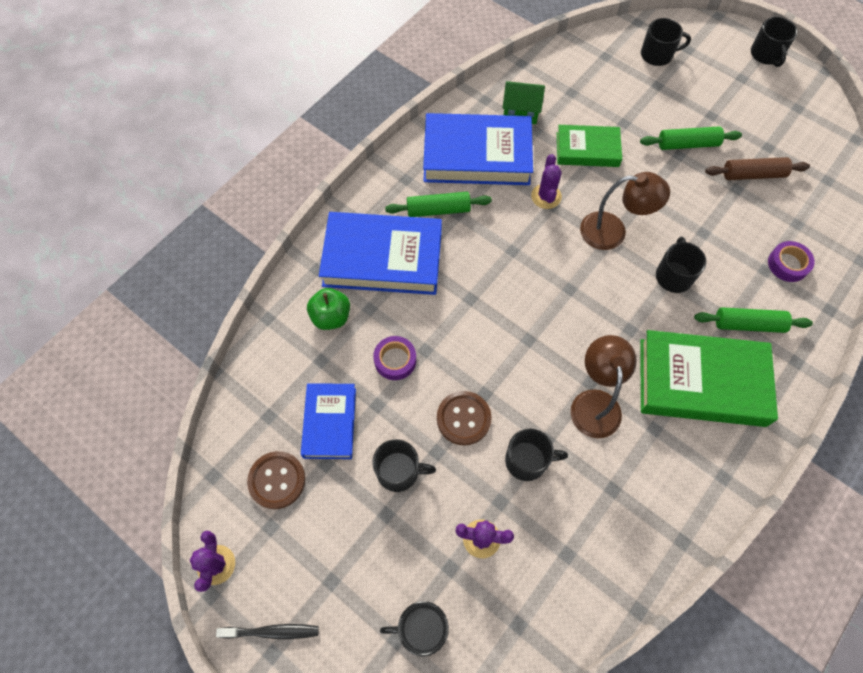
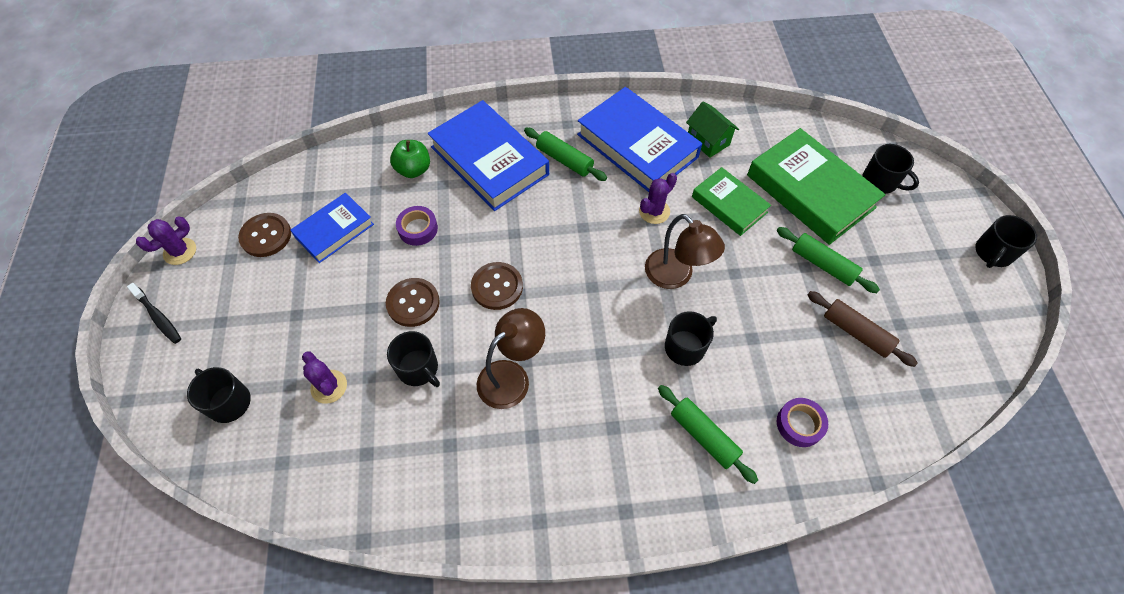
camera: 45 degrees right, 5 degrees down
black mug [372,439,436,492] -> none
green book [640,330,778,427] -> green book moved to [747,128,886,245]
none -> brown button [471,262,523,310]

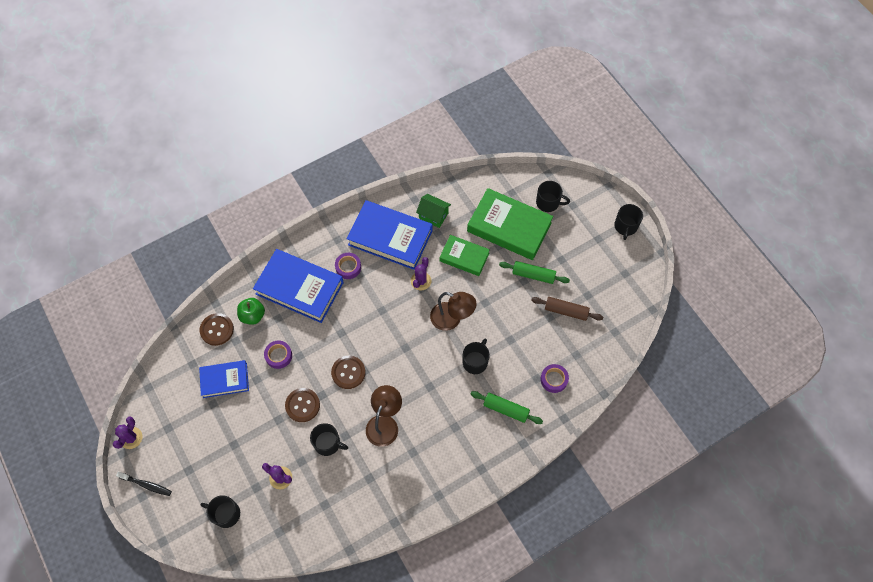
camera: 25 degrees left, 5 degrees up
brown button [238,213,291,257] -> brown button moved to [200,313,234,346]
blue book [290,193,374,263] -> blue book turned 60 degrees clockwise [199,360,249,398]
green rolling pin [524,128,607,181] -> purple tape [335,253,361,279]

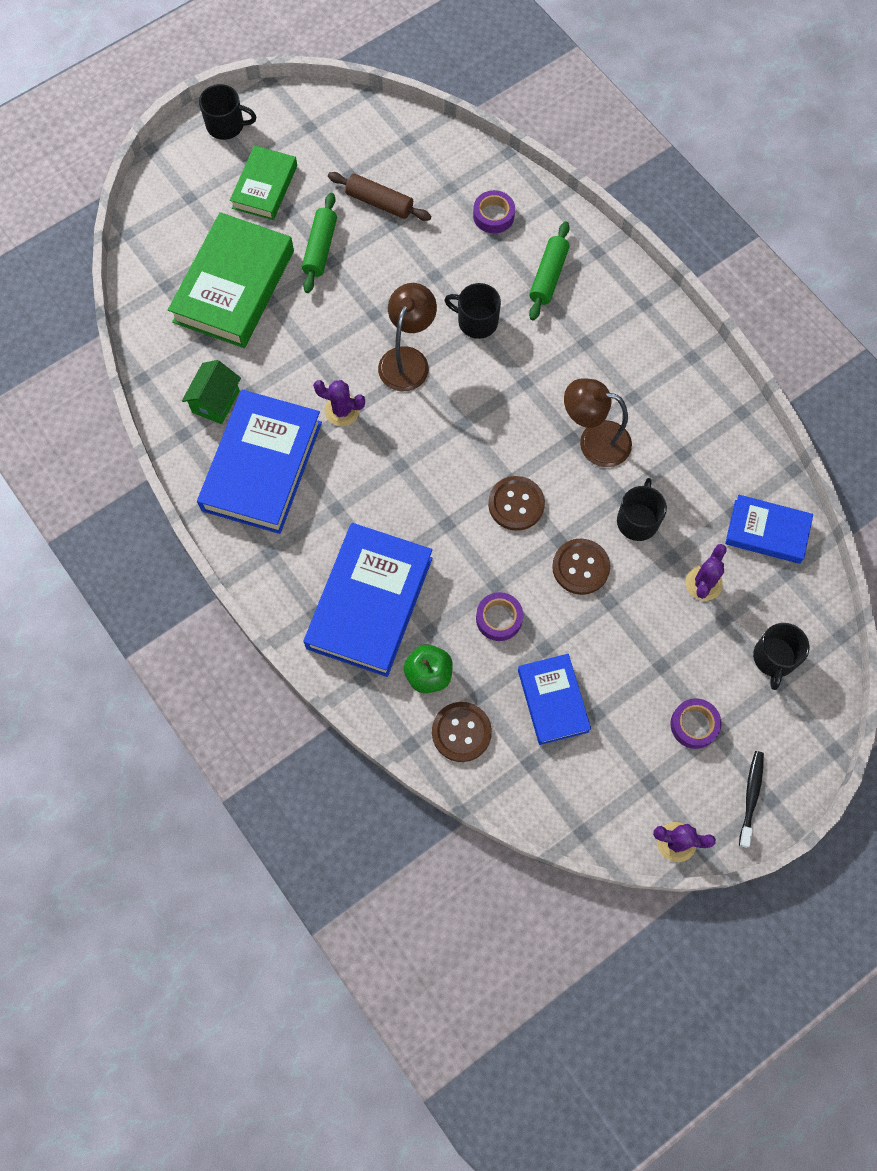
camera: 95 degrees left, 5 degrees up
purple tape [335,253,361,279] -> purple tape moved to [670,698,721,749]
green book [440,235,490,276] -> green book moved to [230,145,297,220]
brown rolling pin [531,297,603,321] -> brown rolling pin turned 75 degrees counterclockwise [328,172,431,221]
black mug [536,181,570,212] -> none
none -> blue book [725,495,813,564]

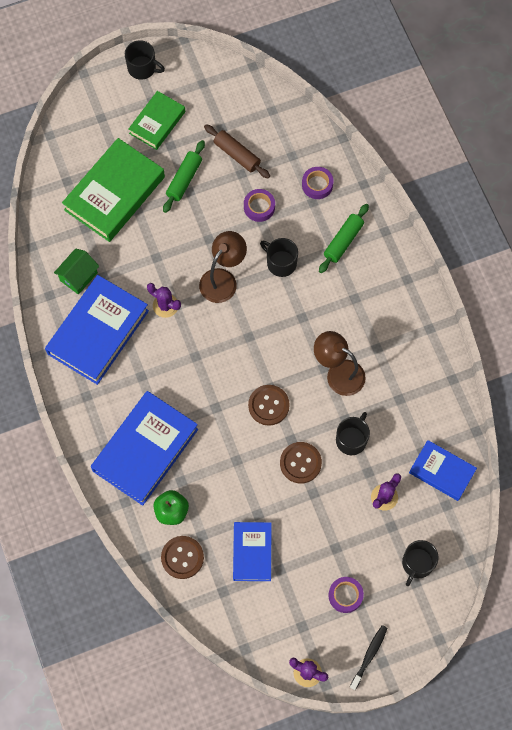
camera: 15 degrees right, 0 degrees up
purple tape [476,592,523,641] -> purple tape moved to [244,189,275,222]

